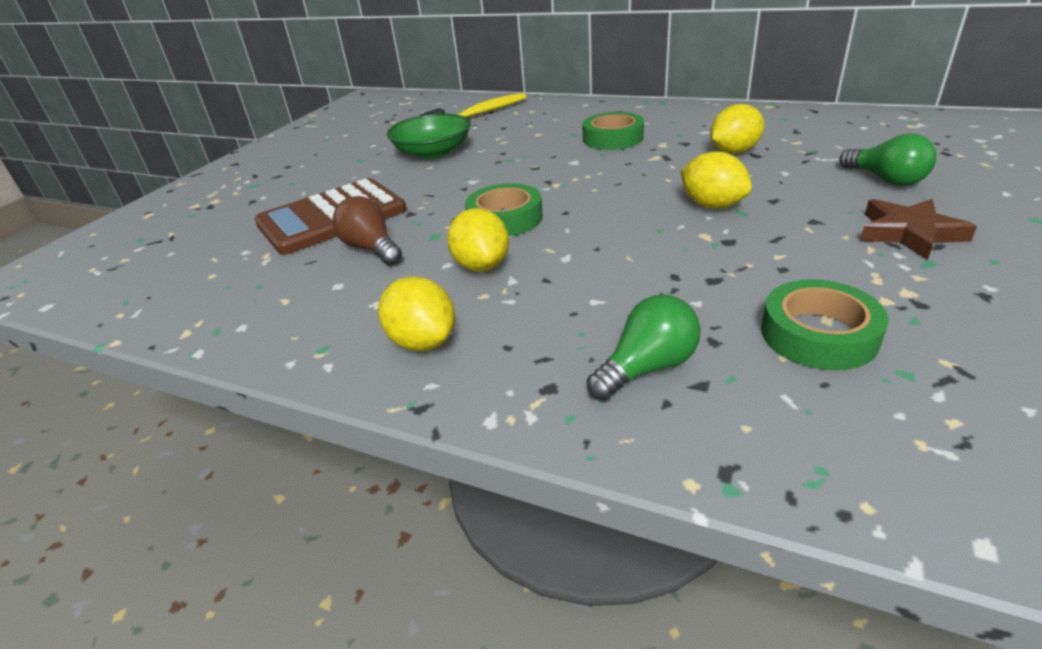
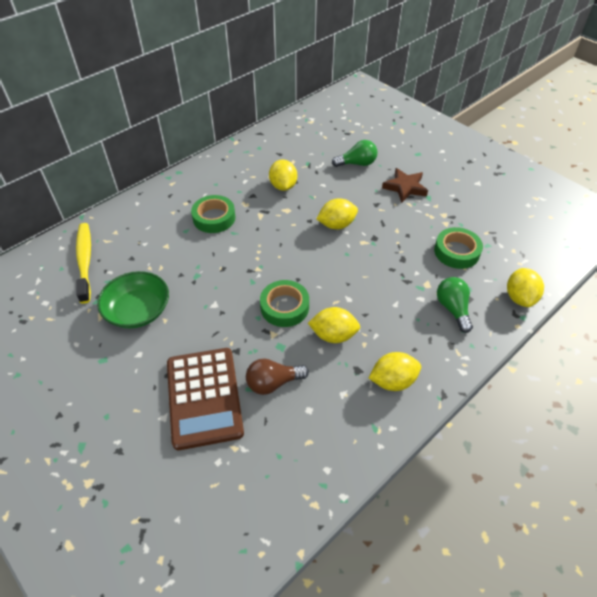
camera: 70 degrees left, 15 degrees up
none -> yellow lemon [507,268,544,307]

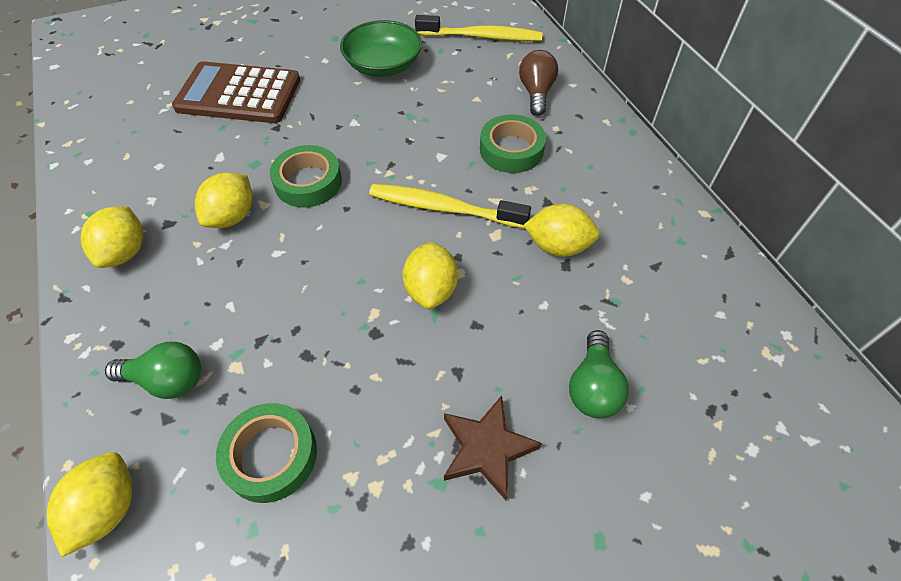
camera: 110 degrees right, 5 degrees up
brown light bulb [246,358,309,395] -> brown light bulb moved to [519,50,558,116]
yellow lemon [507,268,544,307] -> yellow lemon turned 75 degrees clockwise [47,452,133,557]
none -> yellow toothbrush [369,184,531,228]

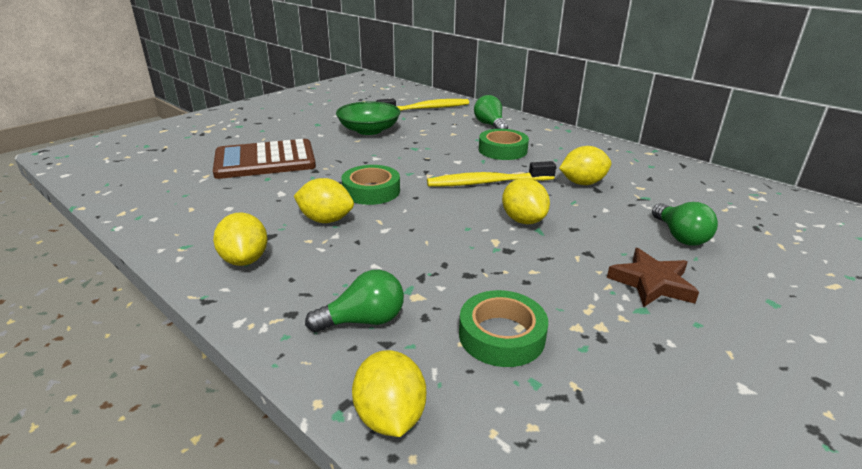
camera: 25 degrees left, 25 degrees down
yellow lemon [195,173,253,228] -> yellow lemon turned 75 degrees counterclockwise [294,178,354,223]
brown light bulb [519,50,558,116] -> green light bulb [474,95,508,129]

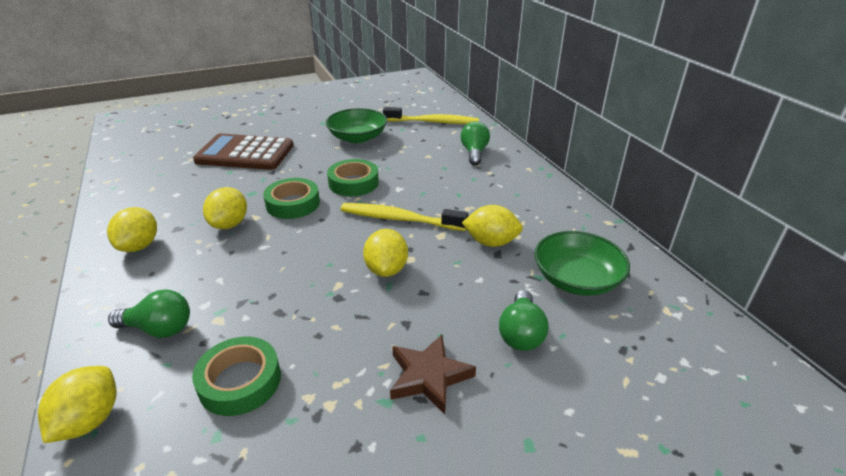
camera: 25 degrees right, 5 degrees up
yellow lemon [294,178,354,223] -> yellow lemon turned 60 degrees clockwise [203,187,247,229]
green tape [479,129,529,160] -> green tape moved to [327,159,379,196]
none -> green bowl [534,231,630,296]

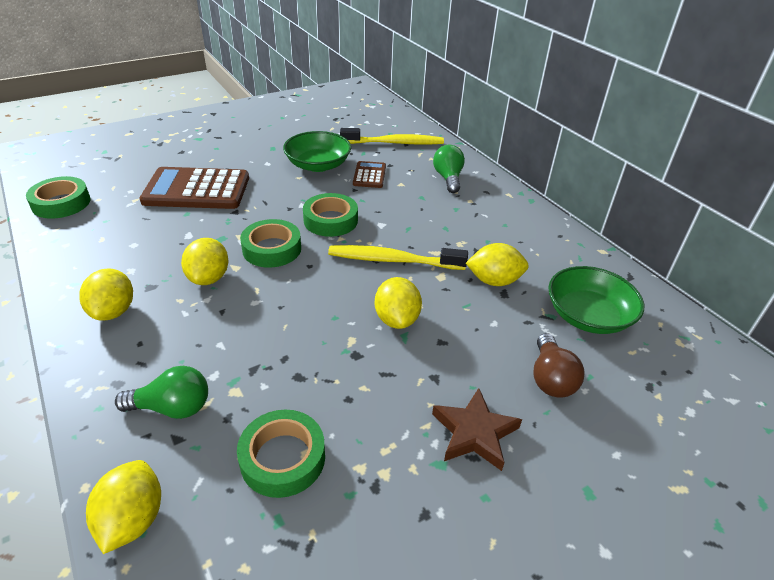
camera: 10 degrees left, 5 degrees up
green light bulb [499,290,548,351] -> brown light bulb [533,333,585,398]
none -> green tape [26,176,91,219]
none -> brown calculator [353,161,386,188]

